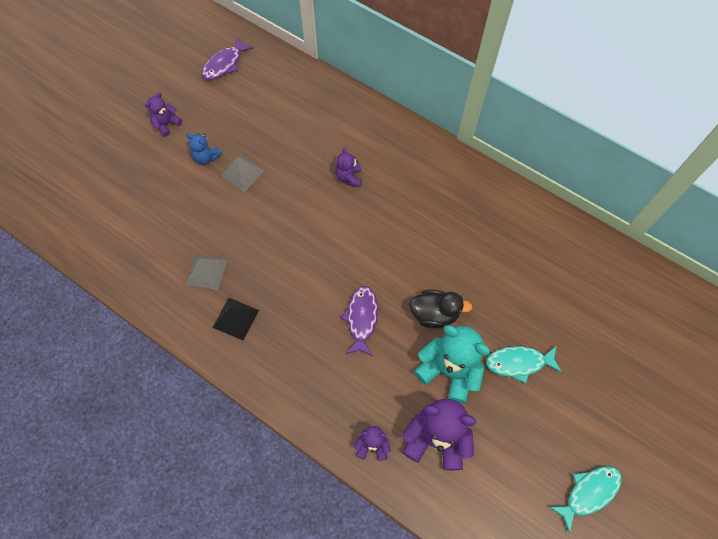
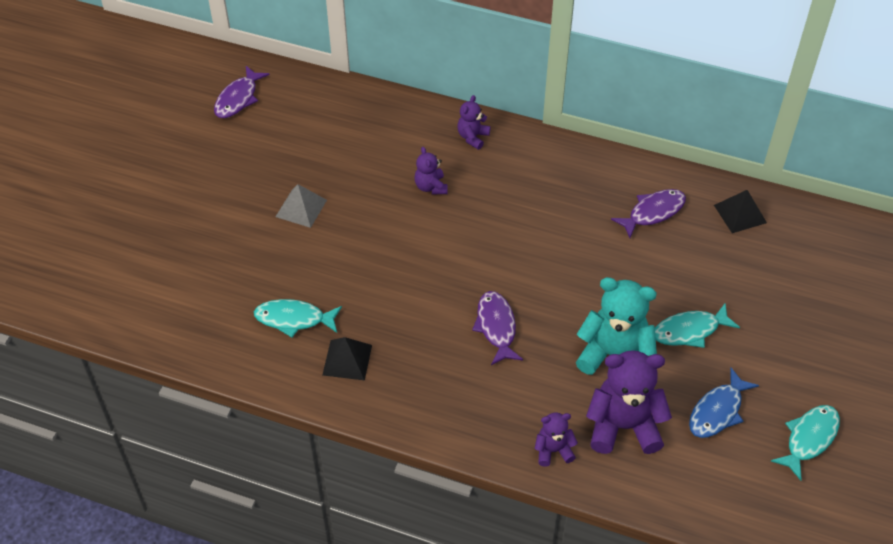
camera: 15 degrees left, 15 degrees down
purple teddy bear [145,92,182,137] -> purple teddy bear moved to [457,95,491,150]
blue teddy bear [186,133,222,164] -> none
grey pyramid [186,254,227,290] -> turquoise fish [254,299,342,337]
black duck [409,290,473,328] -> none
none -> purple fish [611,189,686,238]
none -> blue fish [689,368,759,438]
none -> black pyramid [714,190,767,233]

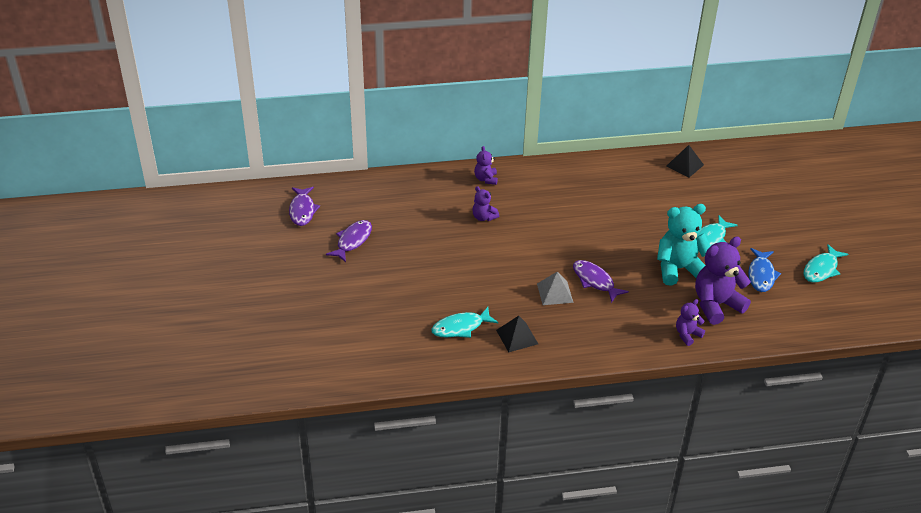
camera: 30 degrees left, 10 degrees down
grey pyramid [276,184,327,228] -> grey pyramid moved to [537,272,574,305]
purple fish [611,189,686,238] -> purple fish moved to [326,220,372,262]
turquoise fish [771,405,840,480] -> turquoise fish turned 150 degrees counterclockwise [804,244,848,282]

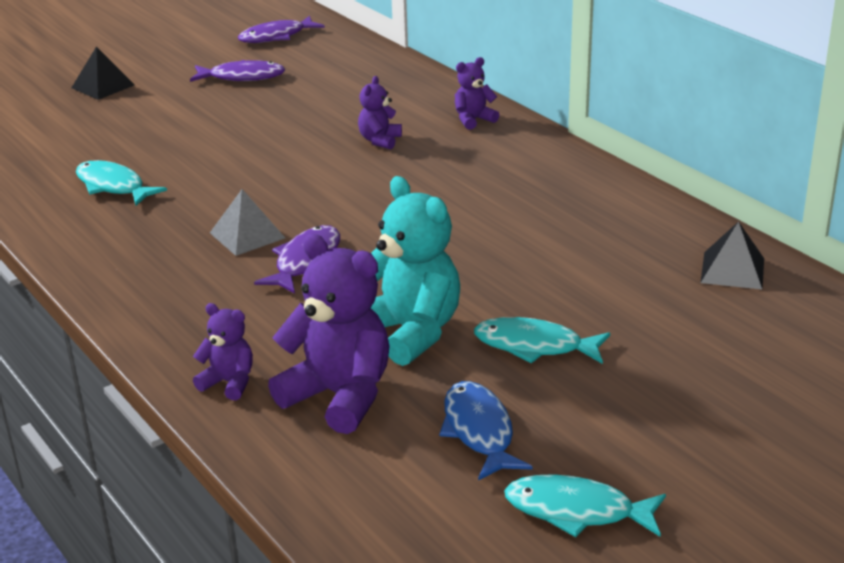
camera: 65 degrees right, 10 degrees down
black pyramid [496,316,538,352] -> black pyramid moved to [71,47,135,100]
blue fish [748,248,781,292] -> blue fish turned 90 degrees clockwise [439,381,532,481]

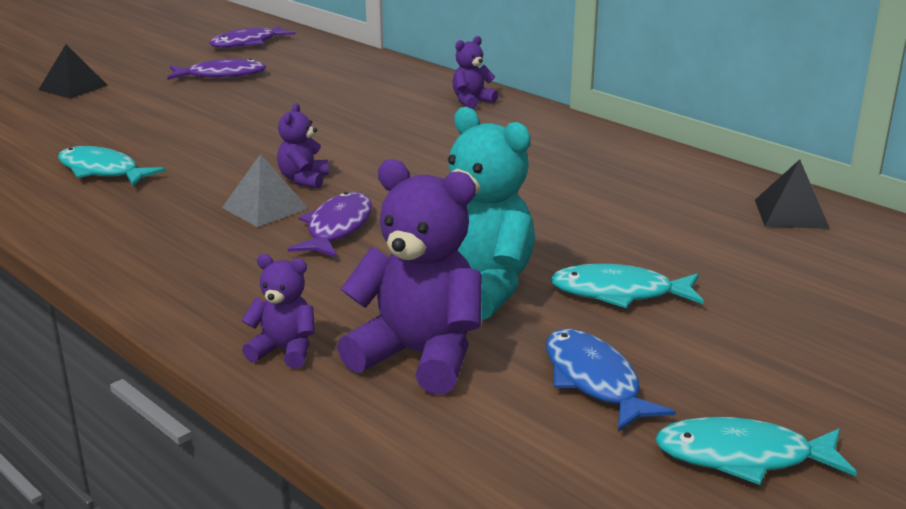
camera: 10 degrees left, 5 degrees down
purple teddy bear [358,76,402,149] -> purple teddy bear moved to [277,103,329,188]

